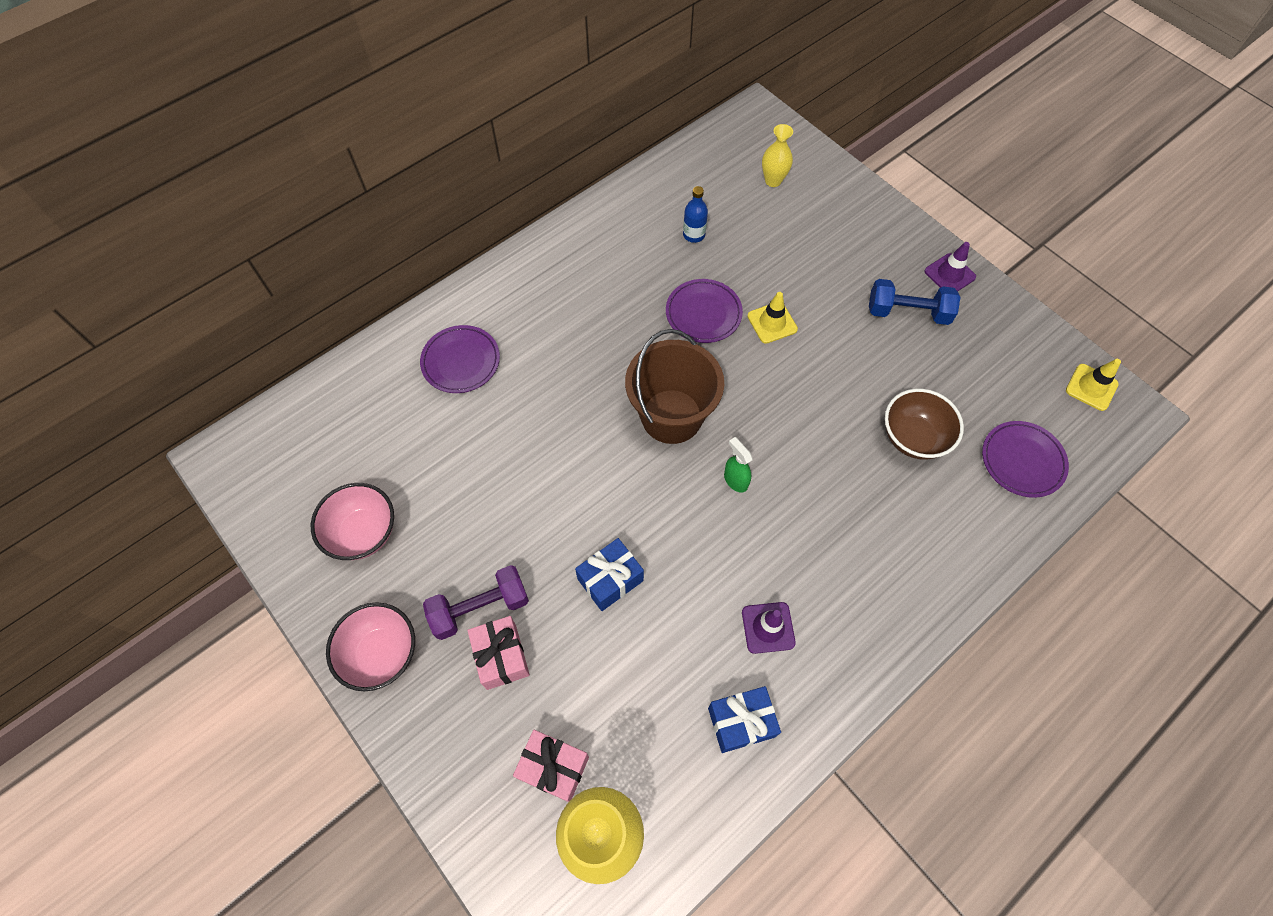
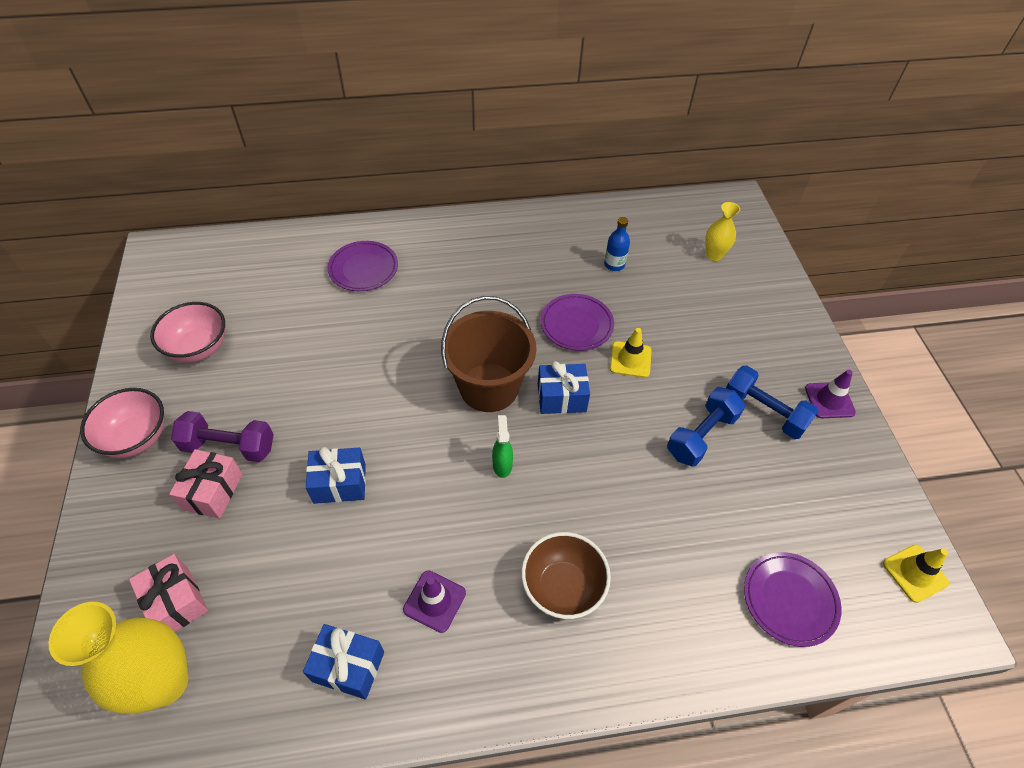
camera: 30 degrees right, 10 degrees down
brown bowl [885,389,964,460] -> brown bowl moved to [521,532,611,619]
none -> blue gift [538,361,590,414]
none -> blue dumbbell [667,387,745,466]

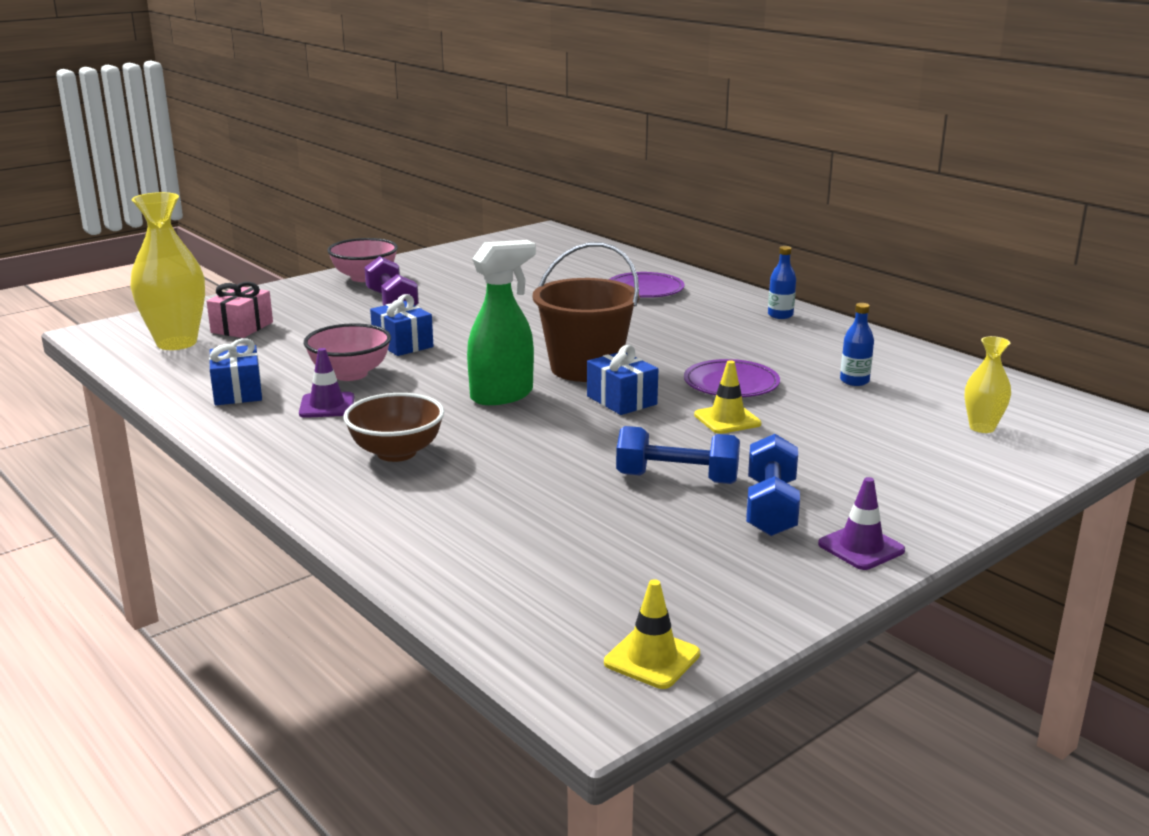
camera: 60 degrees right, 30 degrees down
pink bowl [150,302,225,363] -> pink bowl moved to [304,323,391,381]
pink gift [169,449,243,519] -> none
green spray bottle [492,415,513,478] -> green spray bottle [467,240,536,405], size x1.98
purple plate [744,552,841,647] -> none
none -> blue bottle [768,246,796,319]

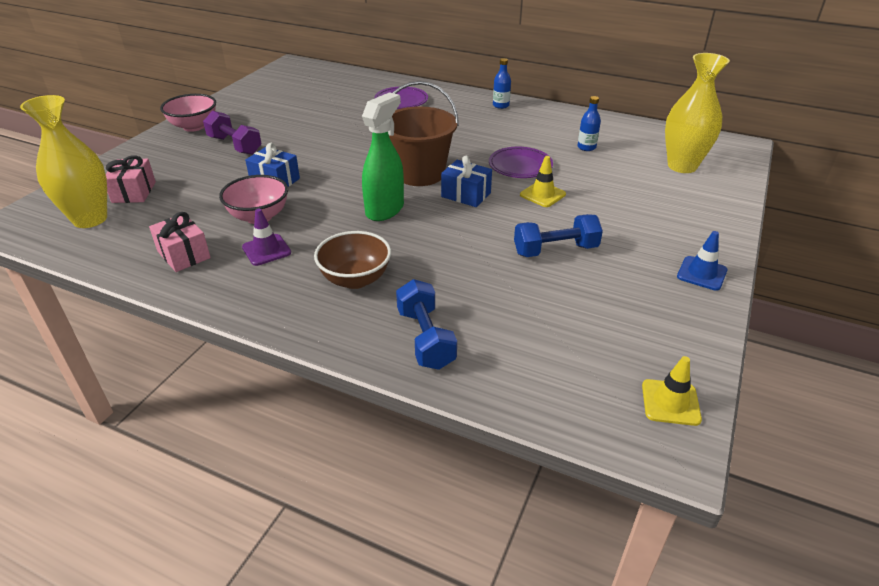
camera: 25 degrees left, 15 degrees up
blue gift [209,338,262,405] -> pink gift [149,212,211,272]
blue dumbbell [746,434,800,536] -> blue dumbbell moved to [396,279,457,370]
purple traffic cone [818,477,905,570] -> blue traffic cone [677,231,727,291]
yellow vase [964,336,1011,433] -> yellow vase [665,53,730,173], size x1.88

